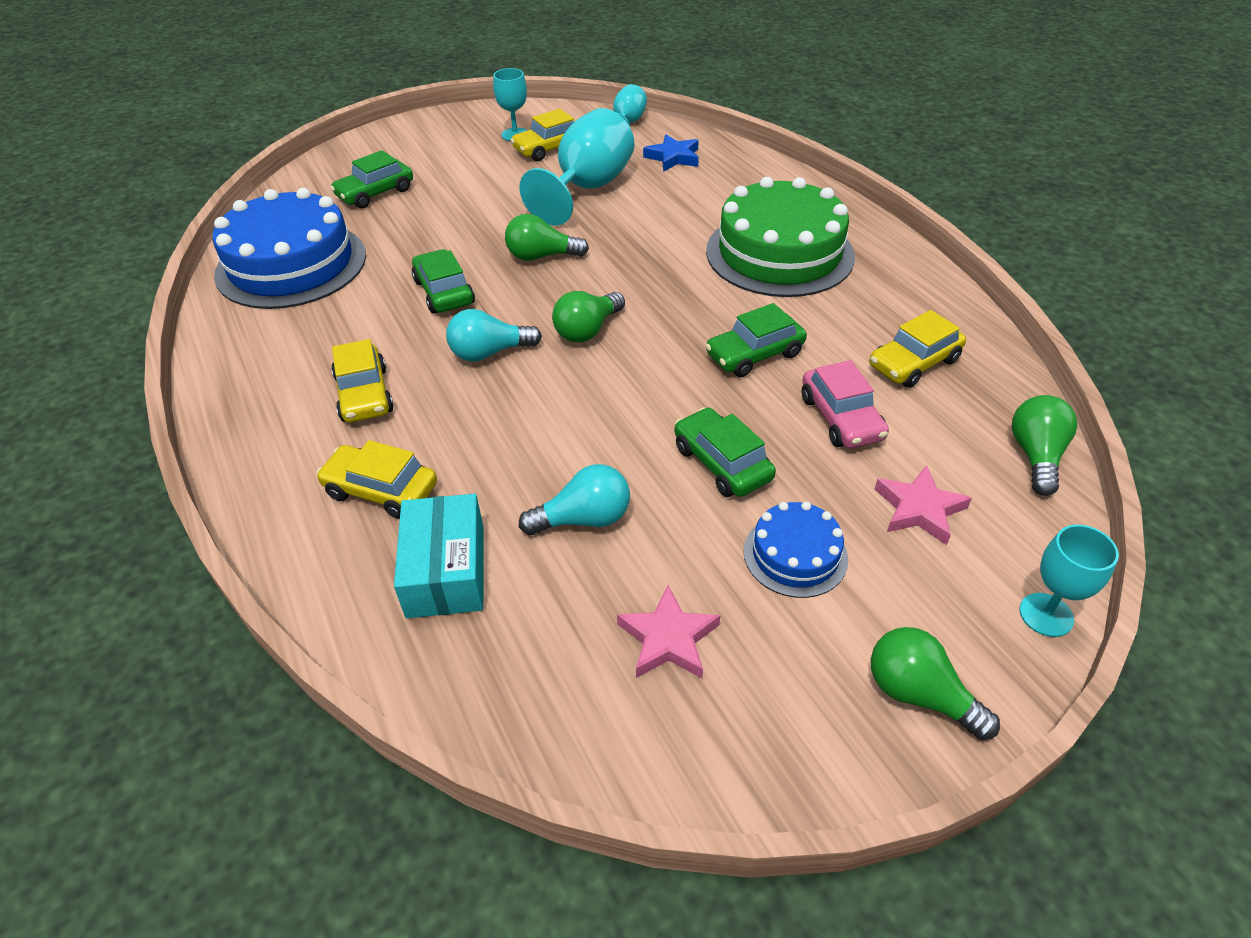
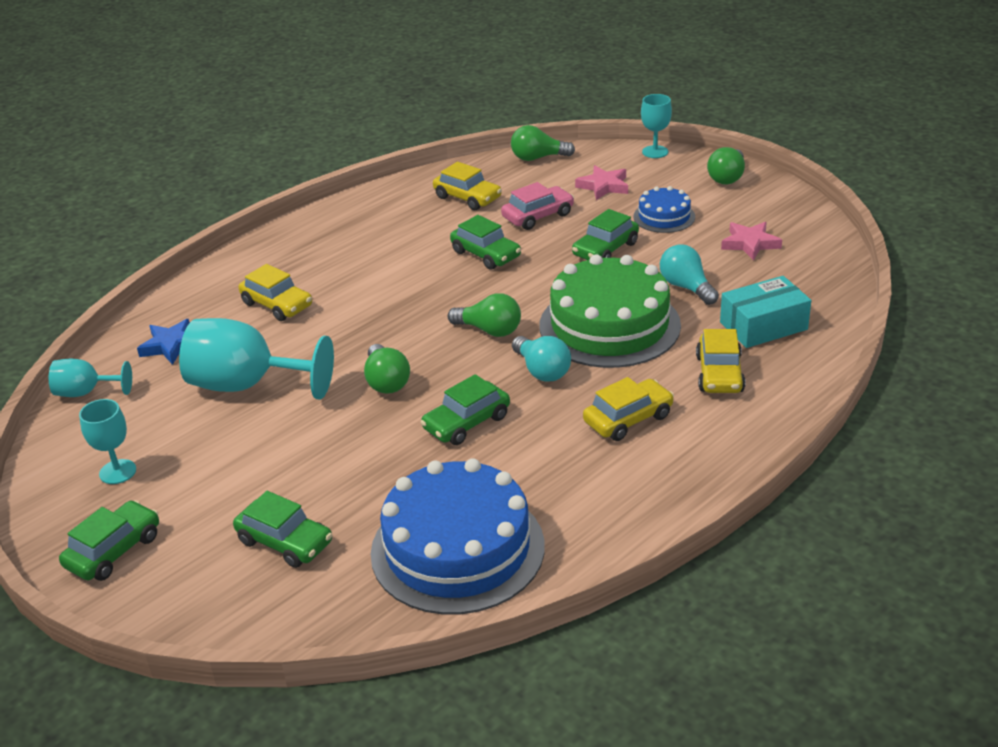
camera: 105 degrees left, 10 degrees down
yellow car [510,109,575,161] -> yellow car moved to [238,264,312,321]
green cake [706,177,855,297] -> green cake moved to [539,254,681,368]
none -> green car [59,500,159,581]

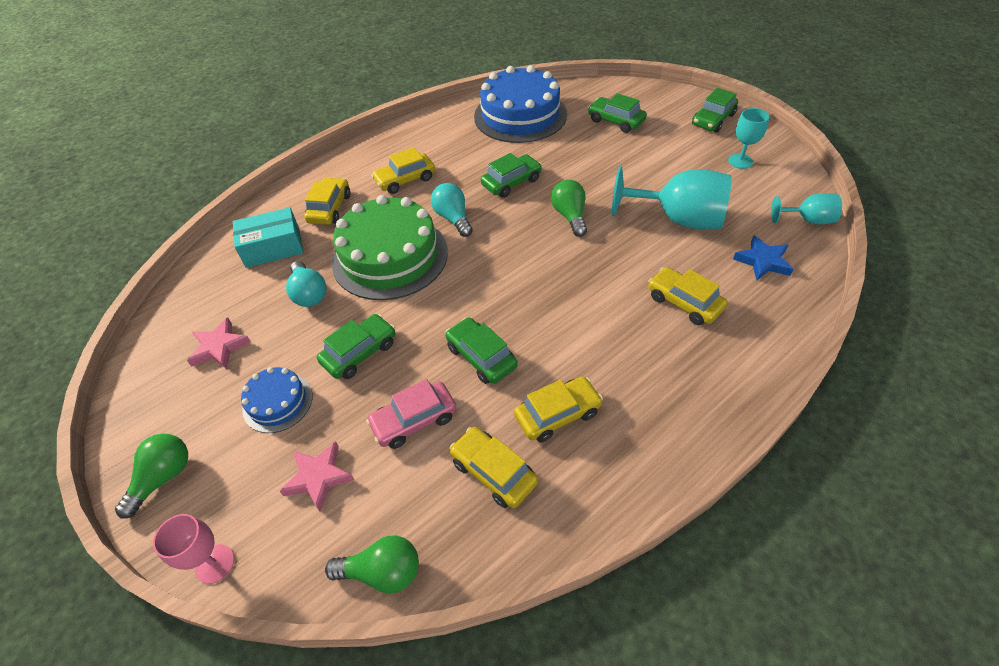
camera: 175 degrees left, 15 degrees up
green light bulb [448,293,521,337] -> none
turquoise goblet [641,94,672,158] -> pink goblet [153,514,235,584]
none -> yellow car [514,376,603,443]

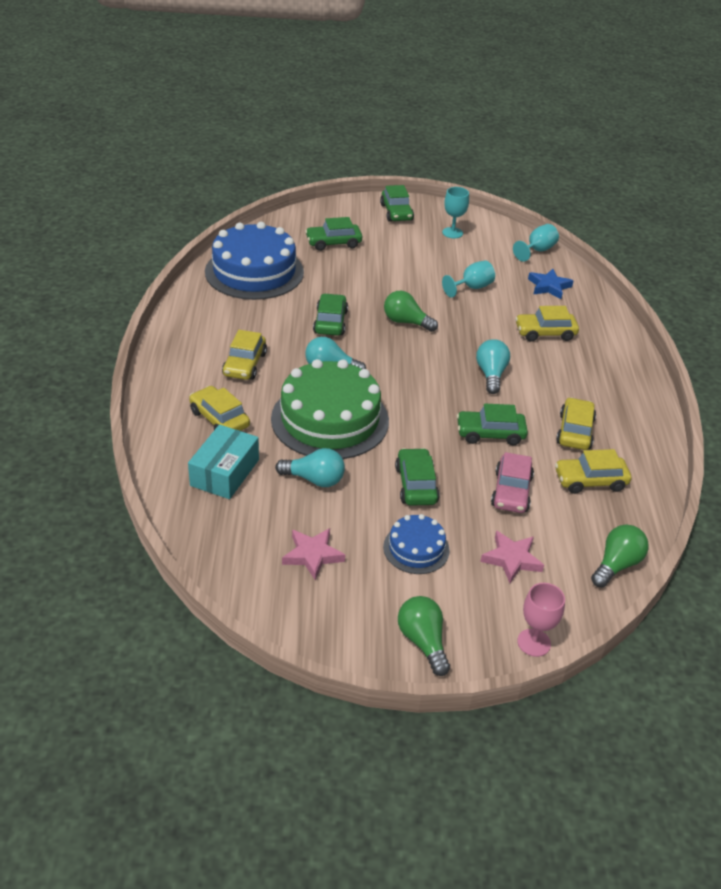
camera: 55 degrees left, 10 degrees down
turquoise goblet [612,166,732,229] -> turquoise goblet [442,260,495,298], size x0.54
none -> turquoise light bulb [476,339,510,394]

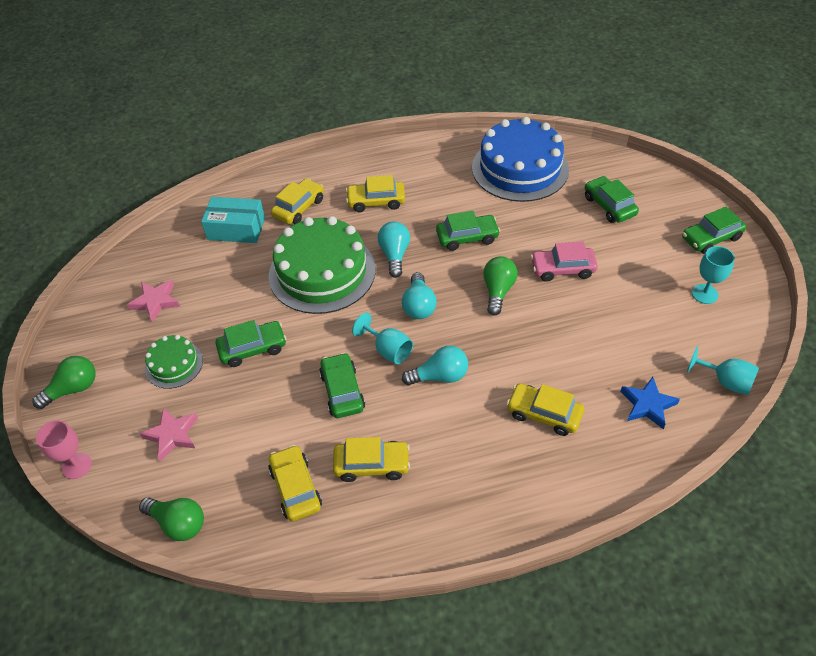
camera: 80 degrees right, 10 degrees up
turquoise light bulb [275,448,345,487] -> turquoise light bulb moved to [402,272,436,319]
blue cake [383,514,450,574] -> green cake [145,335,203,389]
turquoise goblet [442,260,495,298] -> turquoise goblet moved to [352,313,413,364]
pink car [491,452,534,513] -> pink car moved to [531,241,598,282]
yellow car [515,306,579,342] -> yellow car turned 45 degrees counterclockwise [507,383,584,436]

